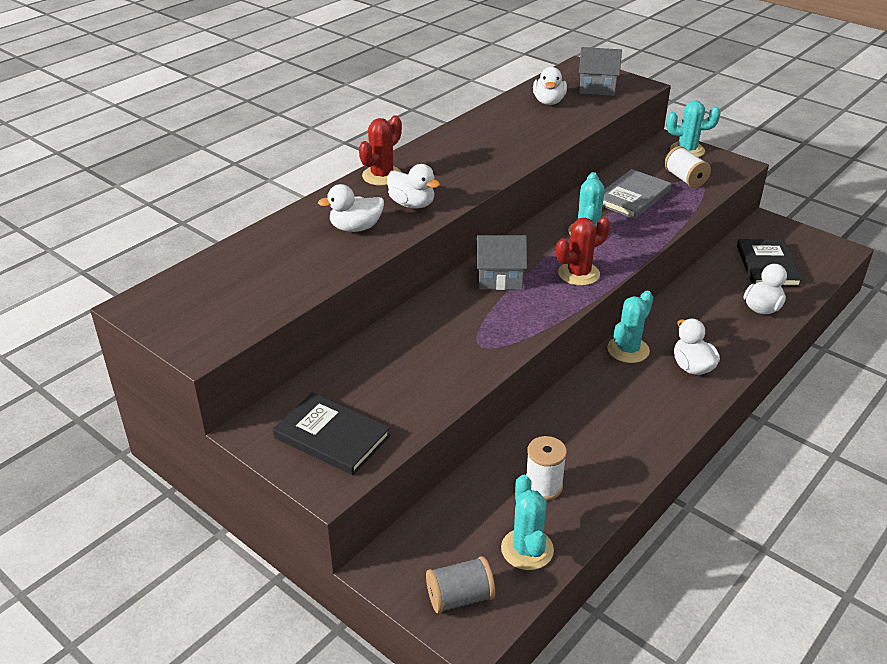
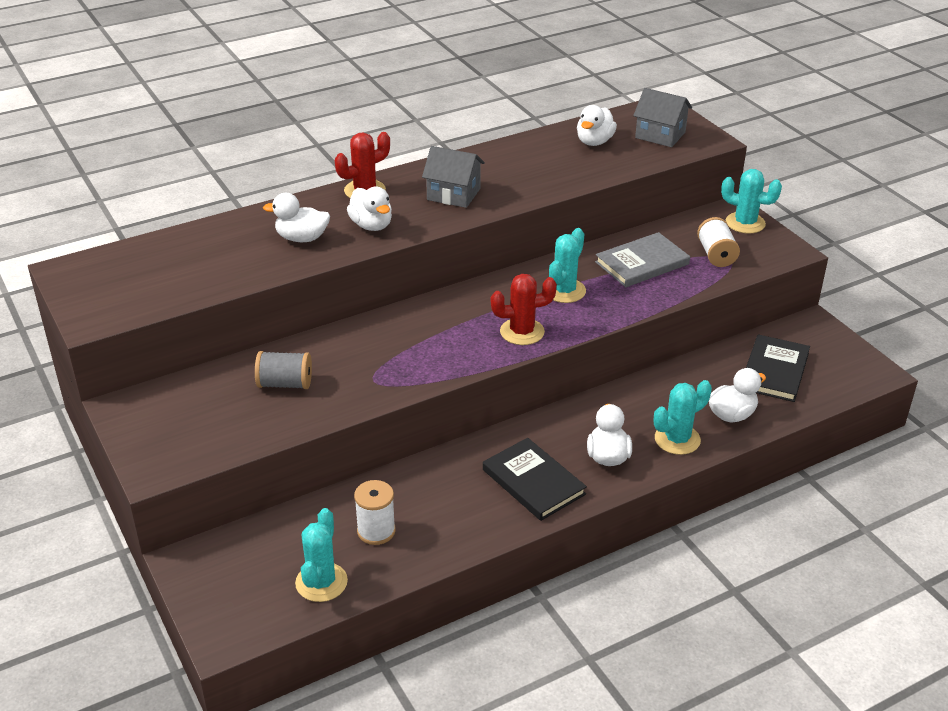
camera: 20 degrees right, 0 degrees up
black book [273,392,391,475] -> black book moved to [483,438,587,521]
grey spool [426,556,495,614] -> grey spool moved to [255,351,312,389]
grey house [476,235,527,290] -> grey house moved to [422,146,485,208]
turquoise cactus [607,291,653,363] -> turquoise cactus moved to [654,380,712,455]

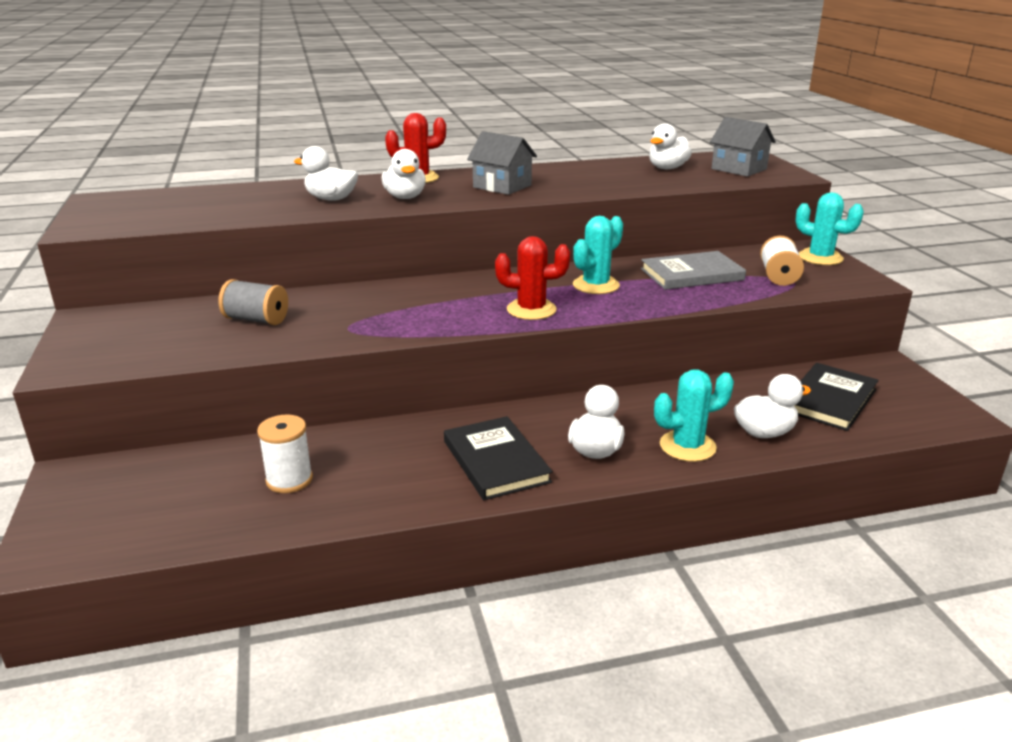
camera: 15 degrees right, 10 degrees down
turquoise cactus [295,508,348,602] -> none

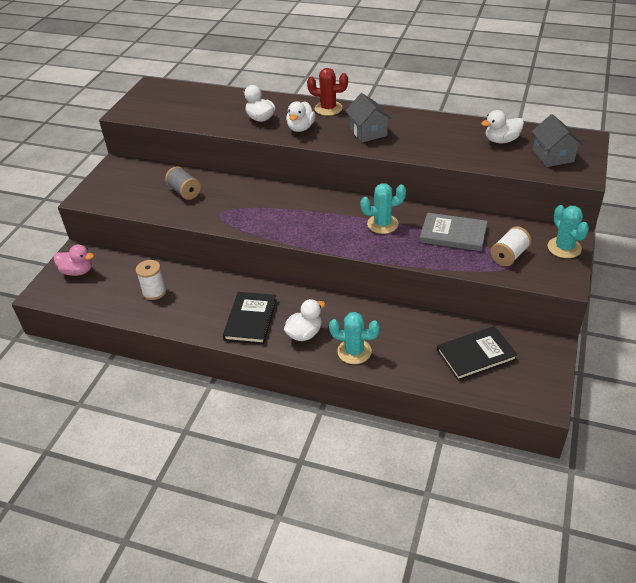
camera: 35 degrees right, 15 degrees up
red cactus [495,236,570,320] -> none
white duck [734,374,811,438] -> none
none -> pink duck [54,245,94,276]

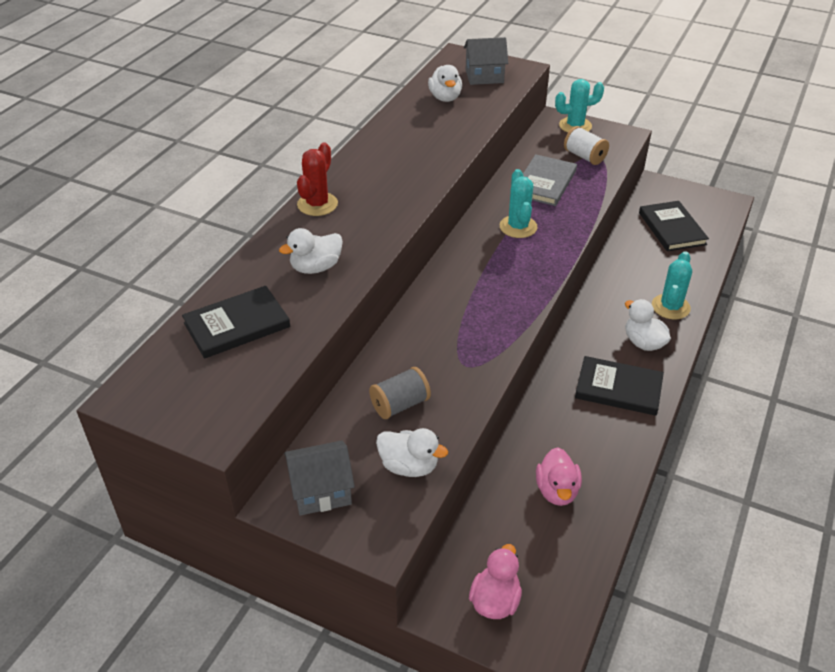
camera: 85 degrees left, 0 degrees up
white spool [136,260,166,300] -> pink duck [536,447,582,506]
white duck [286,101,315,132] -> white duck moved to [376,428,448,477]
grey house [346,93,392,143] -> grey house moved to [284,440,355,516]
none -> black book [182,286,290,359]

